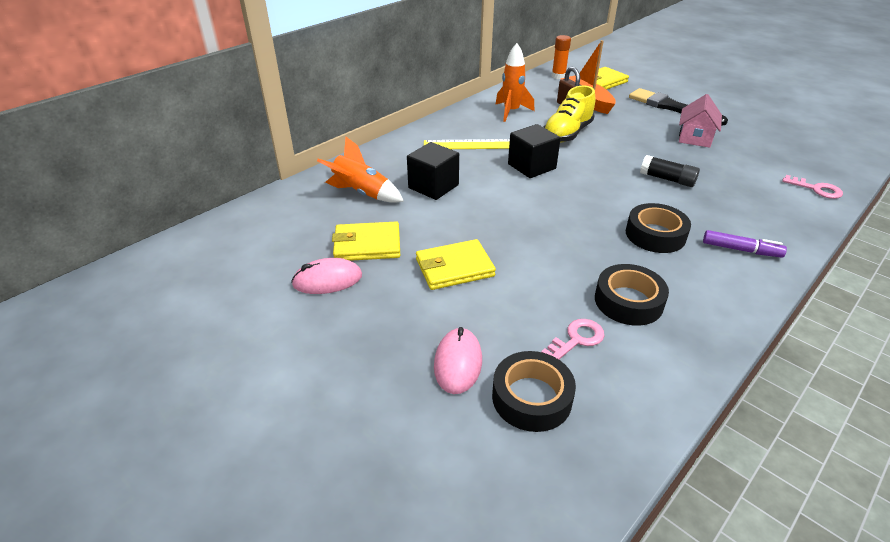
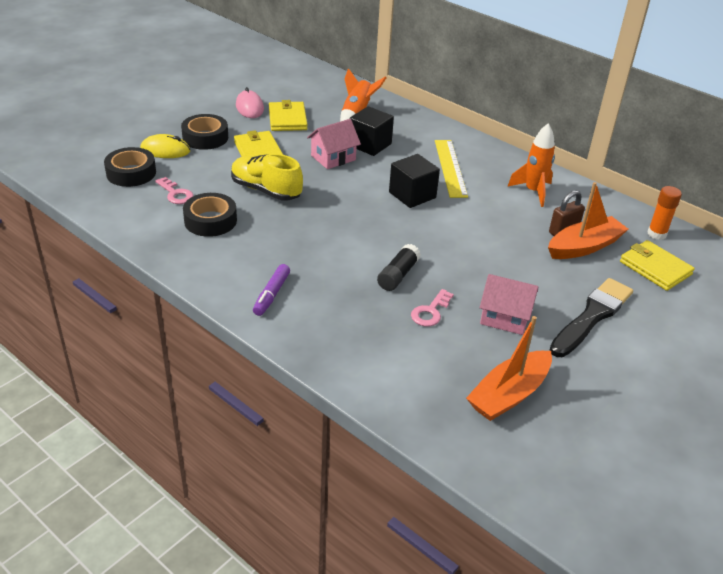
camera: 85 degrees right, 0 degrees up
pink mouse [434,327,482,394] -> yellow mouse [140,134,190,158]
yellow shoe [543,86,595,143] -> yellow shoe moved to [231,154,303,201]
black tape [626,203,691,253] -> black tape moved to [181,114,228,150]
pink key [782,175,843,199] -> pink key moved to [411,289,454,327]
none -> pink house [307,119,361,169]
none -> orange boat [466,316,552,421]

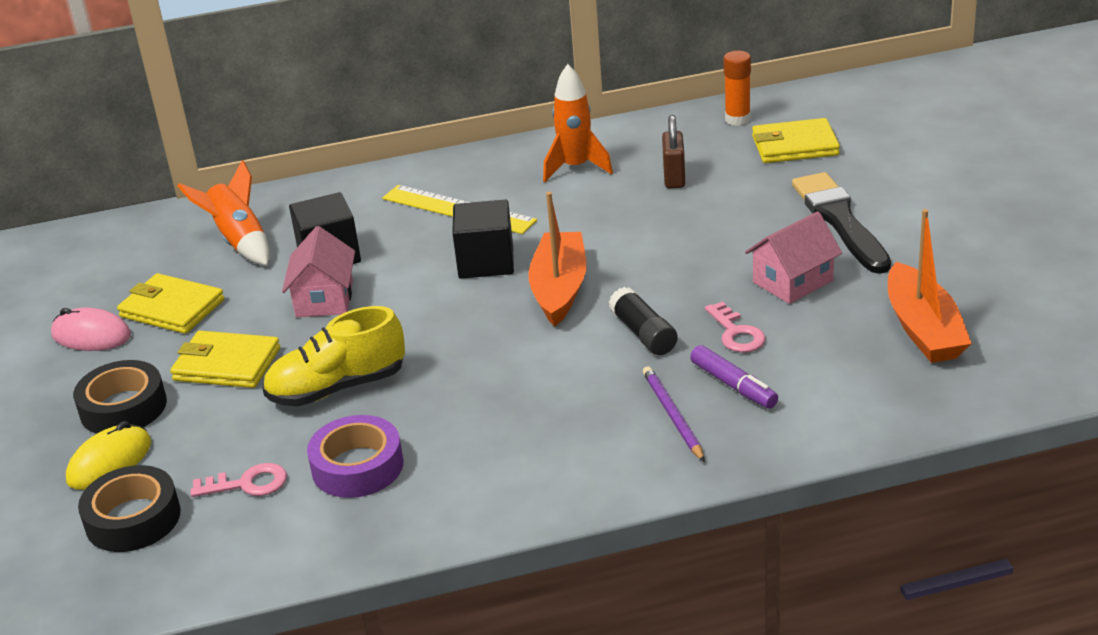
camera: 50 degrees left, 5 degrees down
black tape [183,193,237,237] -> purple tape [307,415,404,498]
purple marker [253,264,290,316] -> purple marker moved to [690,345,778,408]
orange boat [548,182,628,259] -> orange boat moved to [528,192,586,327]
none -> purple pencil [643,366,705,462]

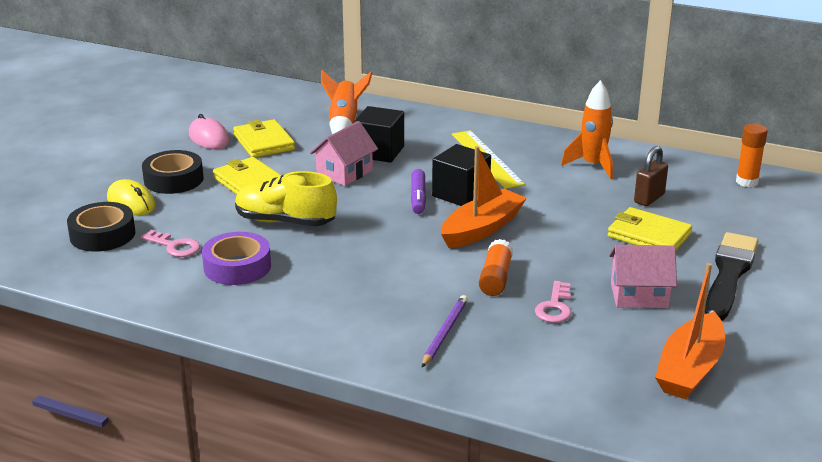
camera: 35 degrees right, 5 degrees down
yellow mouse [66,421,151,490] -> yellow mouse turned 60 degrees clockwise [107,179,156,215]
black glue stick [609,287,678,355] -> orange glue stick [479,239,513,296]
purple marker [690,345,778,408] -> purple marker moved to [411,169,426,214]
yellow wallet [752,118,840,163] -> yellow wallet moved to [608,207,692,250]

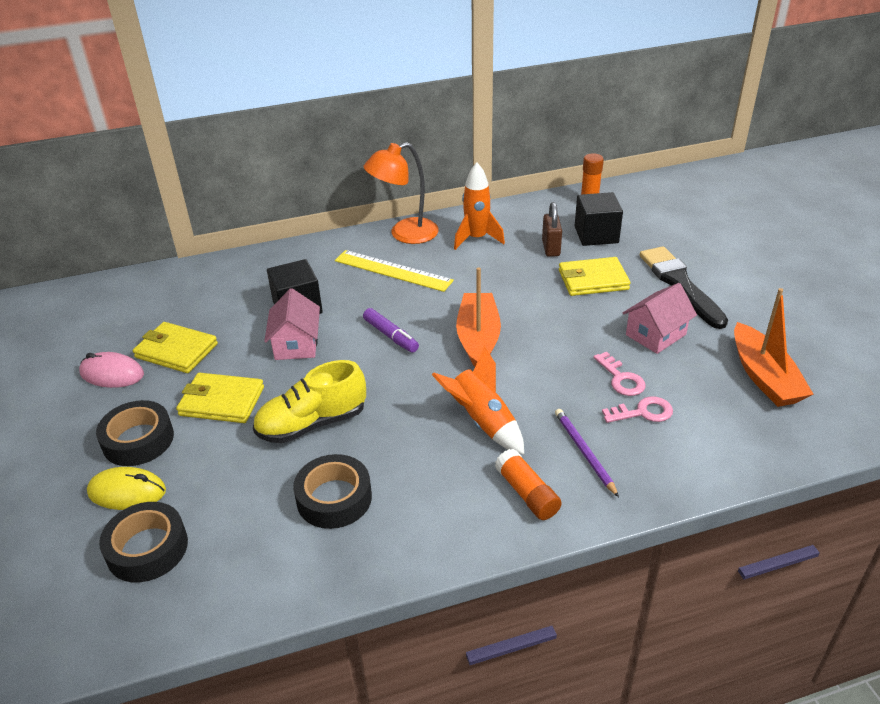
camera: 40 degrees left, 10 degrees up
pink key [141,230,200,257] -> pink key moved to [602,396,673,423]
purple tape [202,232,271,285] -> black tape [293,454,372,529]
orange rocket [321,70,373,134] -> orange rocket moved to [432,346,524,455]
black cube [432,144,491,206] -> black cube moved to [575,192,623,246]
orange glue stick [479,239,513,296] -> orange glue stick moved to [495,449,562,520]
none -> orange lamp [363,142,439,244]

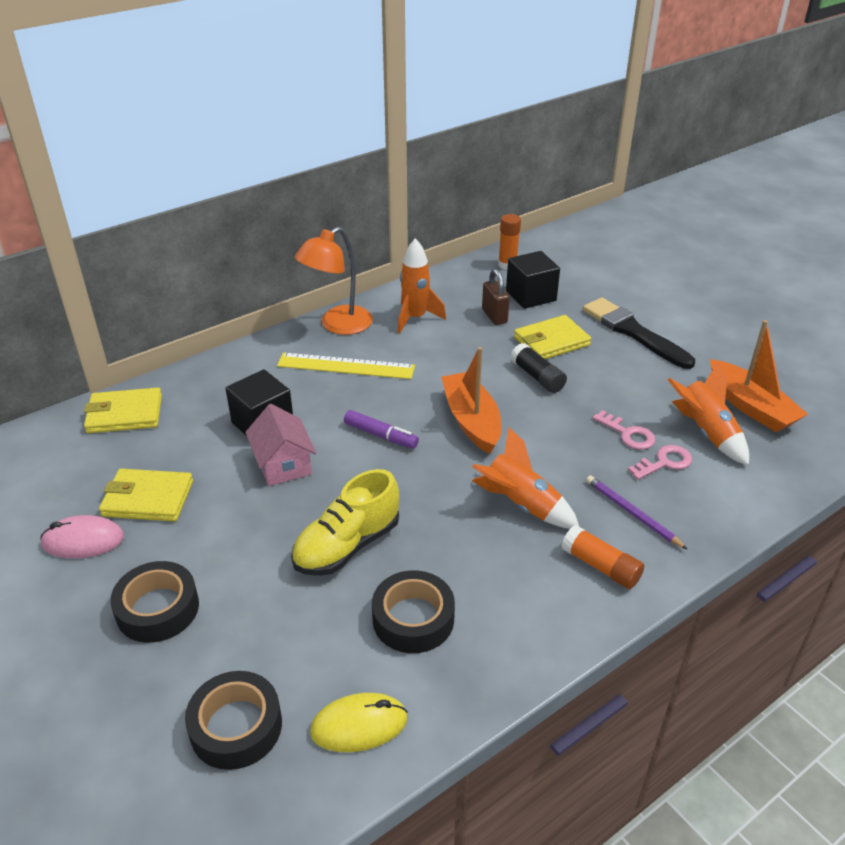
camera: 20 degrees left, 0 degrees up
yellow mouse [87,467,166,510] -> yellow mouse moved to [310,693,408,752]
yellow wallet [176,373,264,423] -> yellow wallet moved to [84,388,162,433]
pink house [622,283,697,354] -> none
none -> black glue stick [510,343,567,393]
none -> orange rocket [668,362,749,466]

